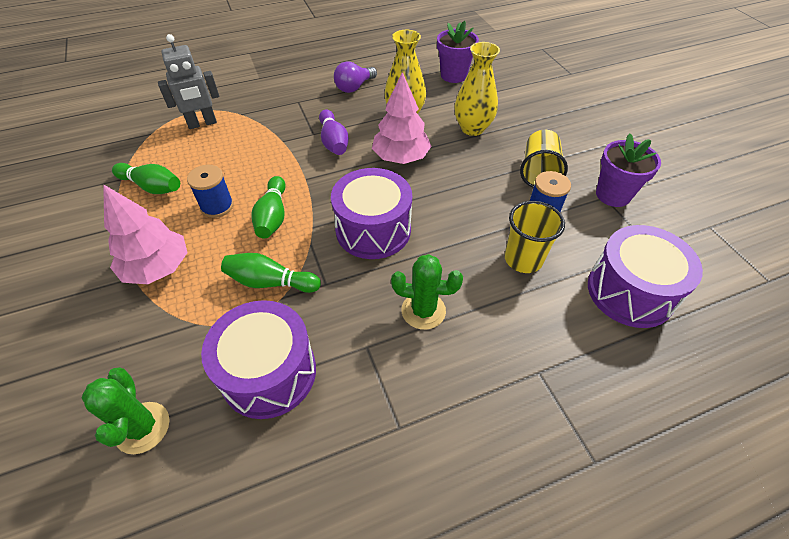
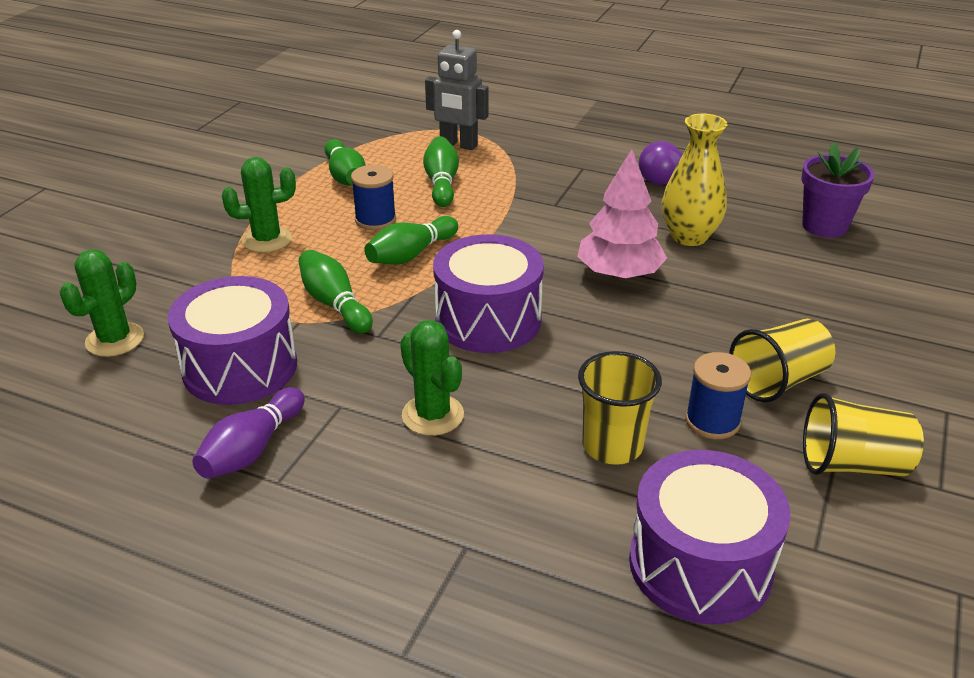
camera: 45 degrees right, 15 degrees down
pink tree [103,184,188,284] -> green cactus [222,157,296,253]
purple bowling pin [319,110,349,155] -> purple bowling pin moved to [192,387,305,479]
yellow vase [454,42,500,136] -> none
purple flower pot [596,133,661,207] -> yellow cup [803,393,924,476]
none -> green bowling pin [423,136,459,207]

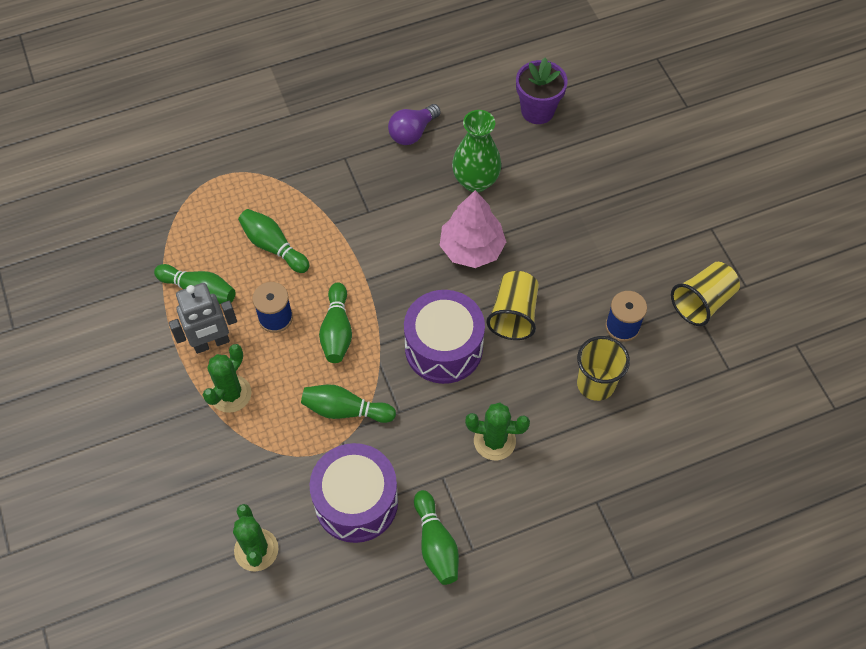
camera: 45 degrees left, 25 degrees up
purple bowling pin [192,387,305,479] -> green bowling pin [414,490,459,585]
grey robot [425,30,489,150] -> grey robot moved to [169,283,237,354]
purple drum [629,450,790,624] -> none
yellow vase [662,114,728,246] -> green vase [452,110,502,192]
yellow cup [729,319,835,402] -> yellow cup moved to [486,271,539,340]

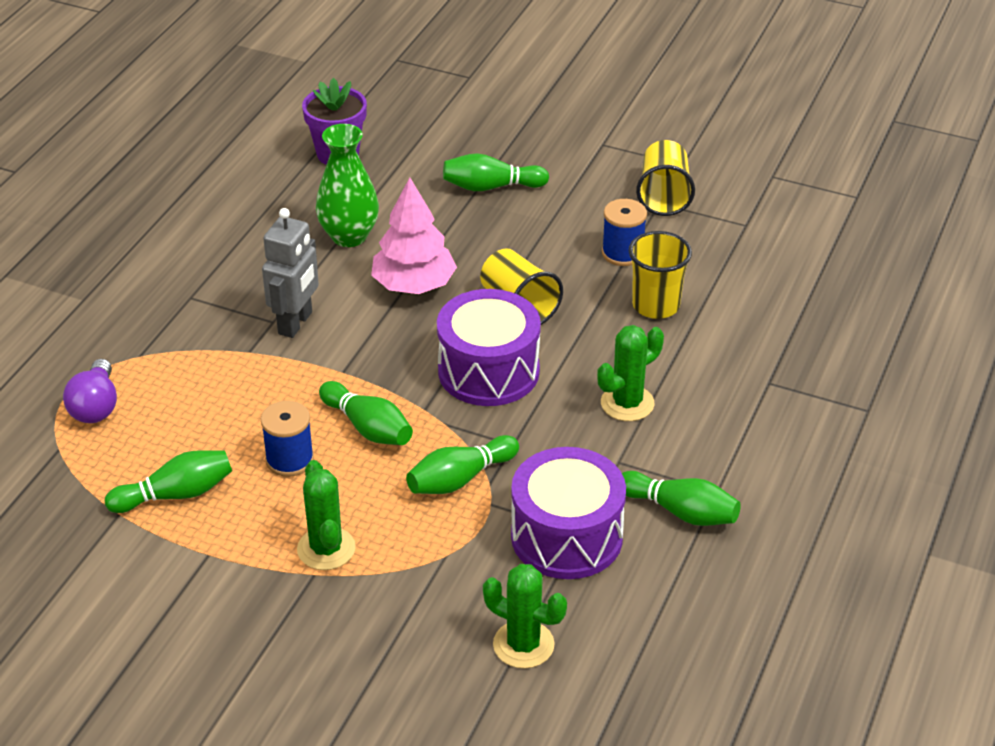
camera: 45 degrees left, 20 degrees down
grey robot [169,283,237,354] -> grey robot moved to [262,208,319,338]
green bowling pin [238,209,309,273] -> green bowling pin moved to [443,153,549,191]
purple light bulb [388,104,441,145] -> purple light bulb moved to [63,359,117,423]

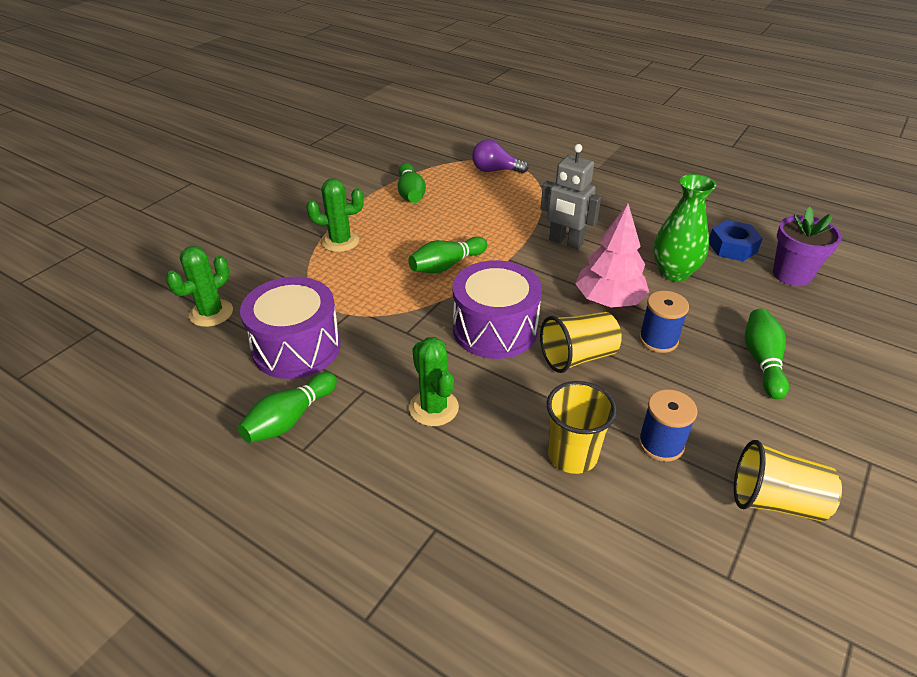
camera: 100 degrees right, 0 degrees up
blue spool [261,400,314,477] -> blue spool moved to [639,291,689,353]
green bowling pin [406,435,519,494] -> none
none -> blue nut [709,220,763,261]

